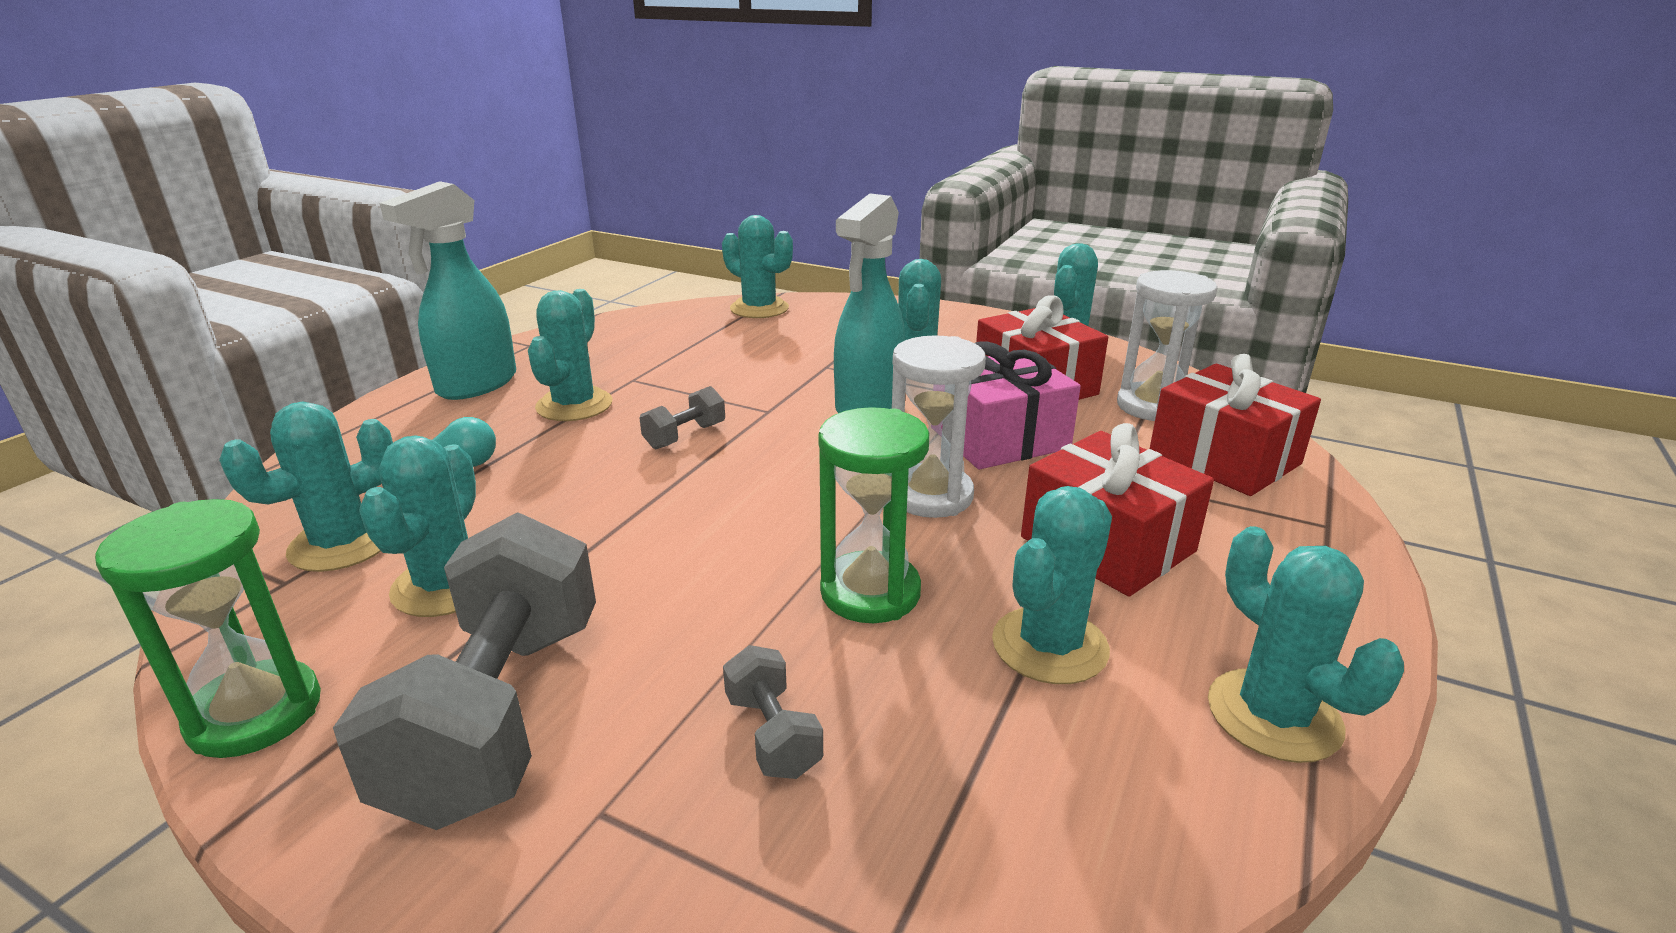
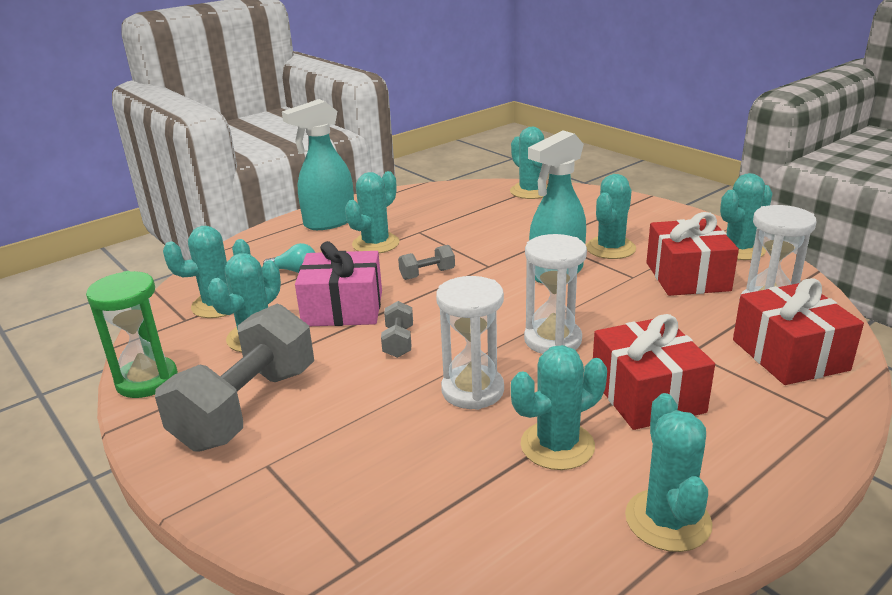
camera: 25 degrees right, 0 degrees up
grey dumbbell [723,645,823,779] -> grey dumbbell moved to [381,301,413,358]
green hourglass [818,407,929,623] -> white hourglass [436,276,504,410]
pink gift [941,341,1081,470] -> pink gift moved to [295,241,382,326]

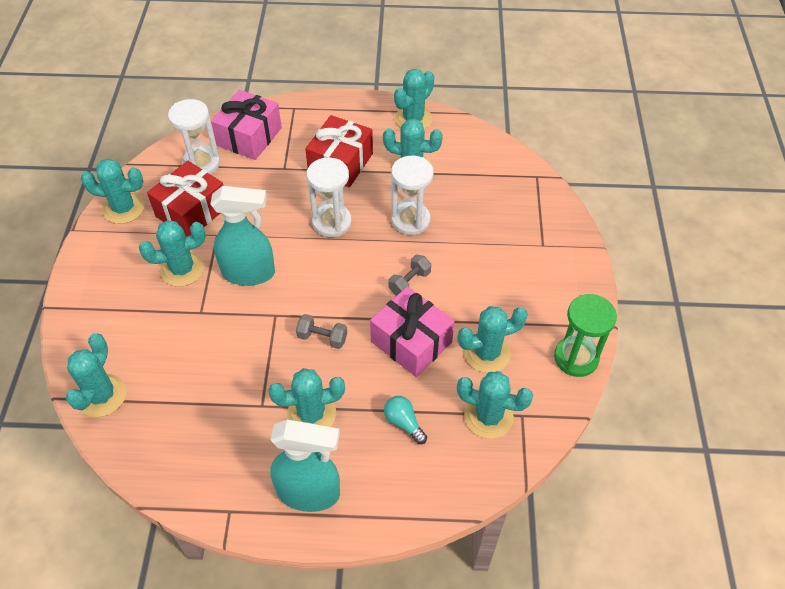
camera: 140 degrees left, 25 degrees up
grey dumbbell [155,304,314,452] -> none
red gift [733,278,864,385] -> pink gift [211,90,282,160]

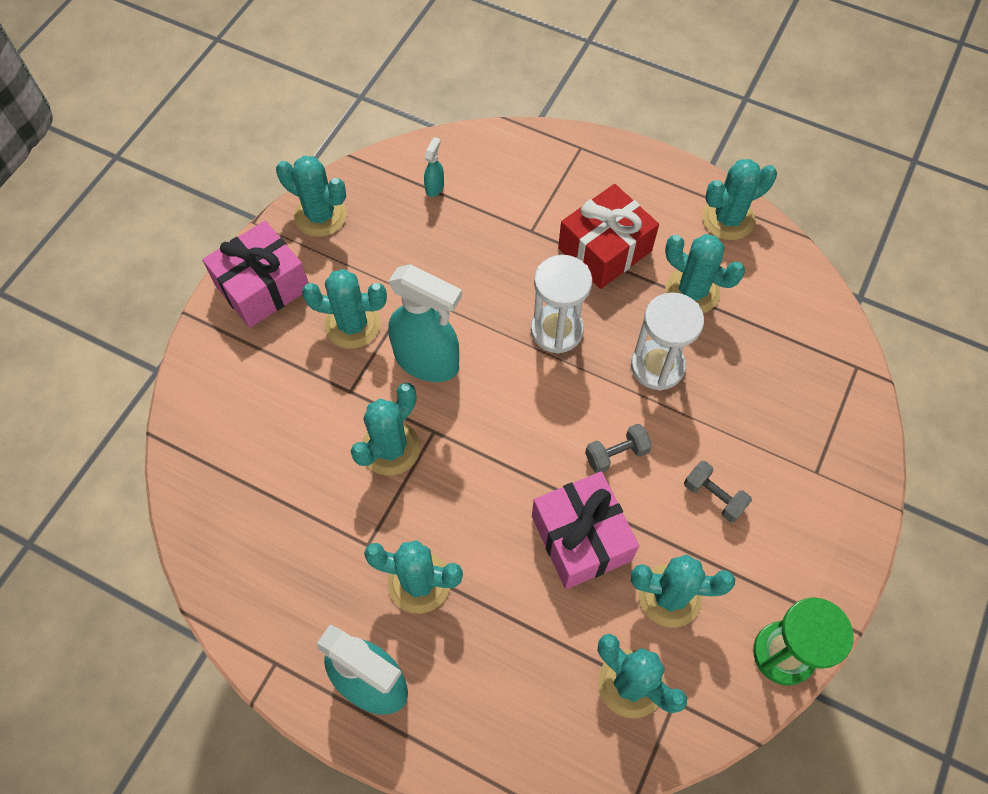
camera: 25 degrees right, 10 degrees up
turquoise cactus [66,333,126,417] -> turquoise cactus moved to [351,383,420,476]
red gift [147,161,224,237] -> none
white hourglass [168,99,220,174] -> turquoise spray bottle [424,137,444,197]
pink gift [211,90,282,160] -> pink gift moved to [202,221,309,328]
grey dumbbell [296,314,347,349] -> grey dumbbell moved to [684,461,752,522]
turquoise light bulb [384,396,427,444] -> none

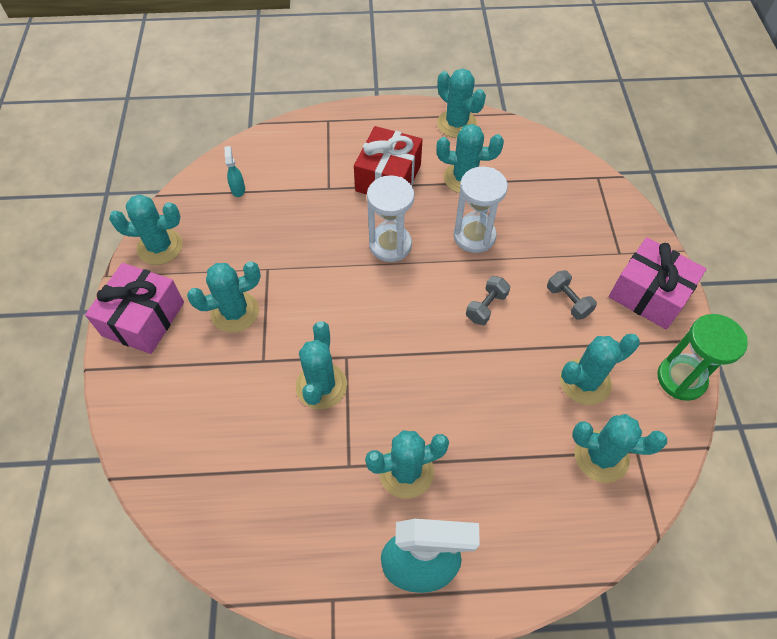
camera: 30 degrees left, 5 degrees down
turquoise spray bottle [388,264,462,382] -> none
pink gift [532,472,639,589] -> pink gift moved to [609,237,707,329]
grey dumbbell [684,461,752,522] -> grey dumbbell turned 45 degrees clockwise [547,270,597,320]
turquoise cactus [702,159,777,240] -> turquoise cactus turned 75 degrees counterclockwise [437,69,486,138]

